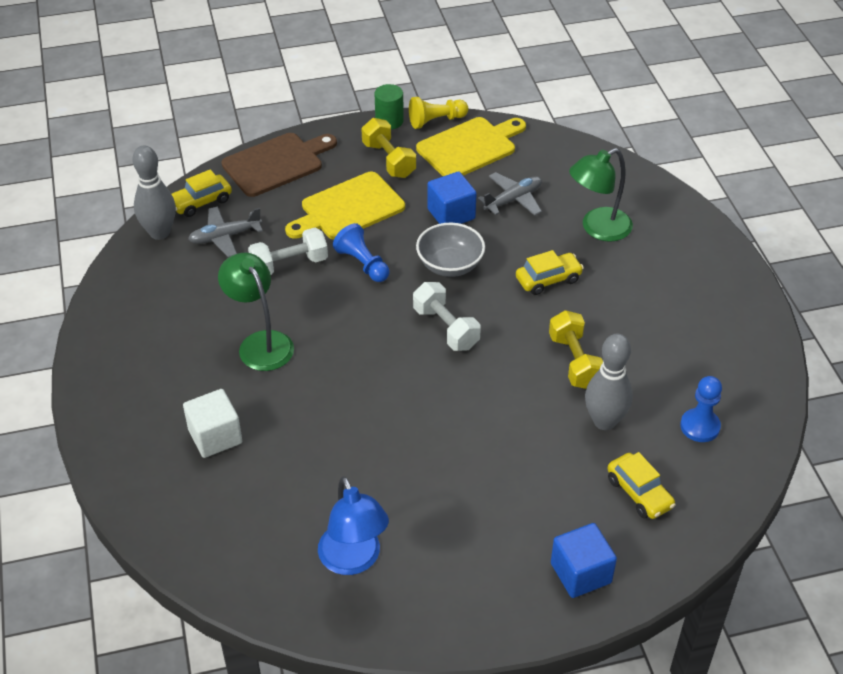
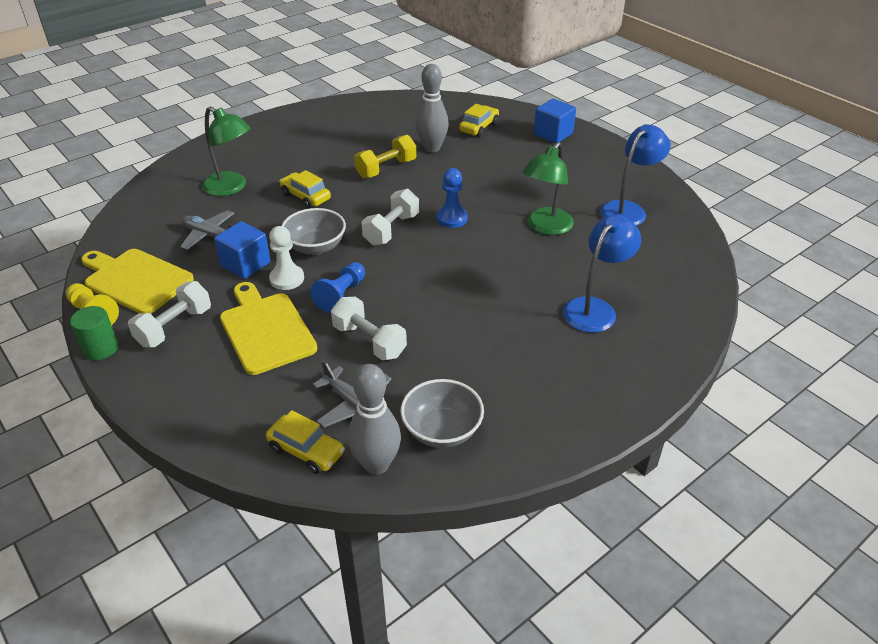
camera: 115 degrees left, 5 degrees down
white cube [183,389,242,458] -> blue lamp [563,215,641,333]
green lamp [218,253,294,371] -> green lamp moved to [523,142,574,235]
brown cutting board [222,133,337,197] -> none
yellow cutting board [285,172,405,240] -> yellow cutting board turned 150 degrees counterclockwise [220,282,318,375]
yellow dumbbell [361,118,416,178] -> white dumbbell [128,281,211,347]
blue pawn [680,376,722,442] -> blue pawn moved to [437,168,468,228]
none -> white pawn [269,226,304,290]
none -> grey bowl [401,379,484,448]

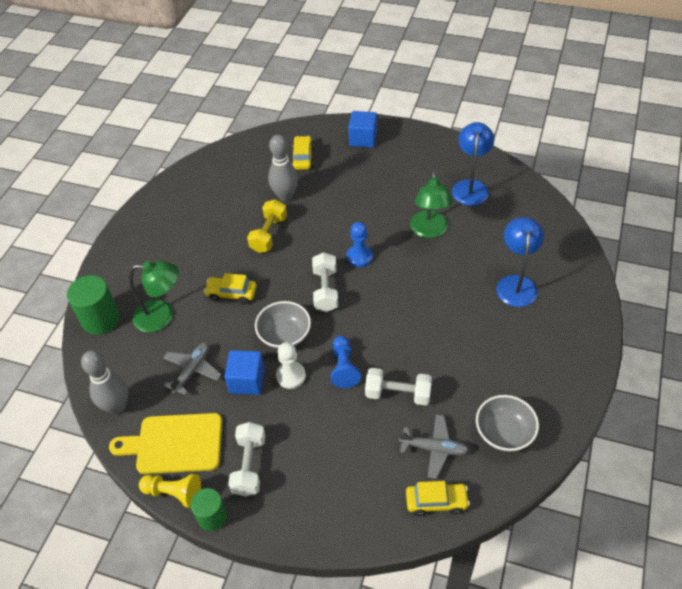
camera: 30 degrees left, 10 degrees up
grey plane [180,210,235,250] -> grey plane turned 120 degrees clockwise [163,342,221,395]
yellow cutting board [220,282,318,375] -> none
grey bowling pin [348,364,401,475] -> grey bowling pin moved to [81,350,128,414]
none -> green cylinder [67,275,120,335]

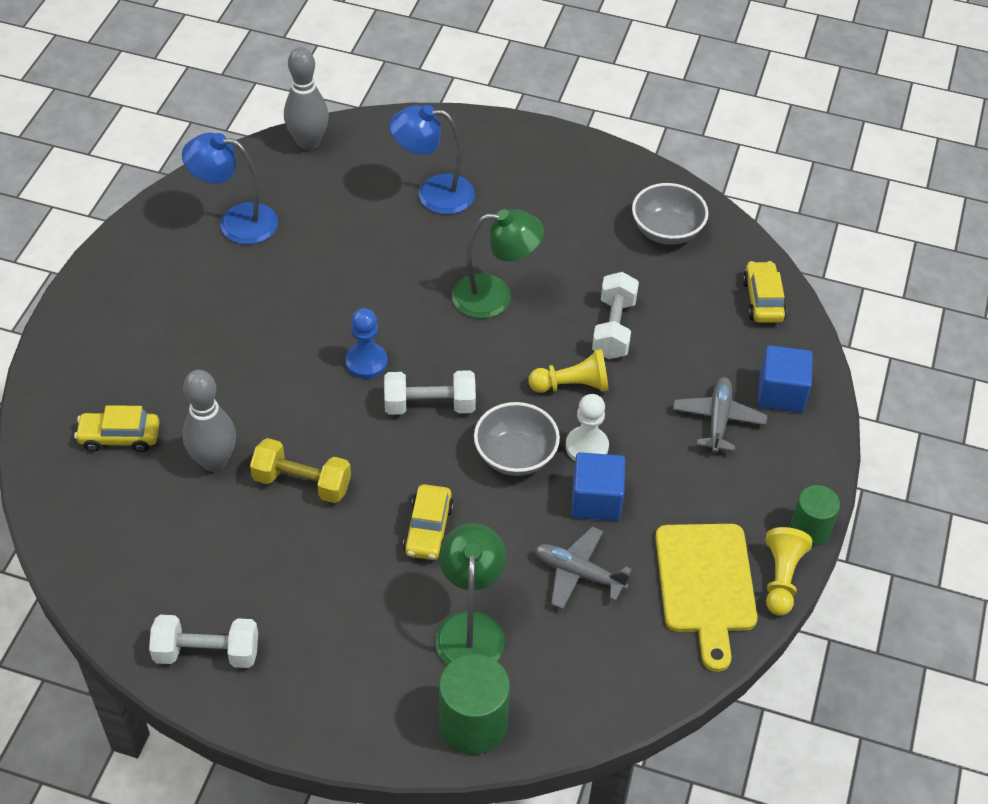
camera: 95 degrees left, 0 degrees up
grey bowling pin [81,350,128,414] -> grey bowling pin moved to [284,47,329,150]
white dumbbell [228,422,265,496] -> white dumbbell moved to [149,615,258,668]
blue pawn [331,336,361,388] -> yellow pawn [528,349,609,393]
blue cube [348,111,377,148] -> blue cube moved to [758,345,813,413]
grey plane [399,415,469,479] -> grey plane moved to [673,377,767,453]
green lamp [410,171,453,238] -> green lamp moved to [452,209,544,318]

